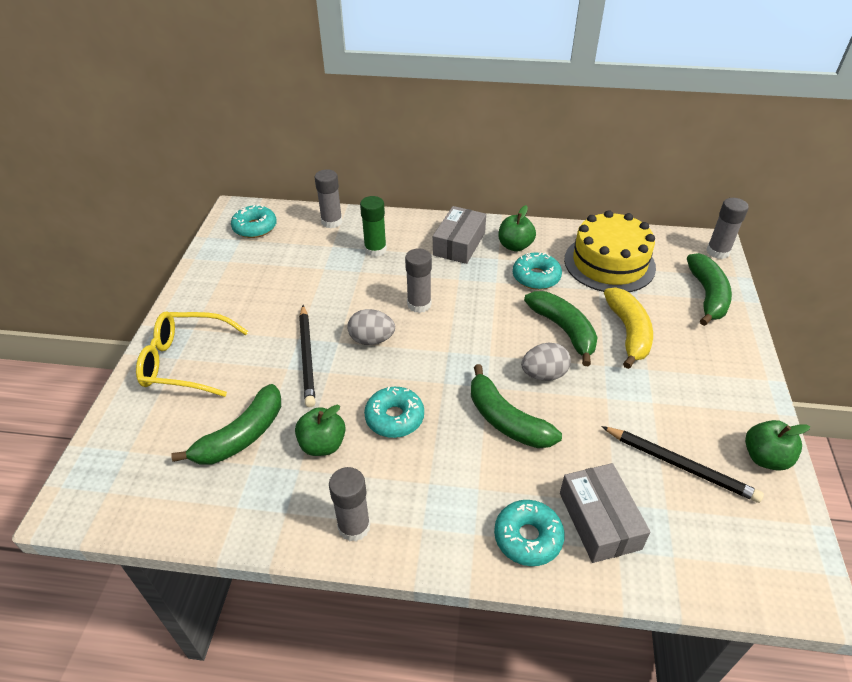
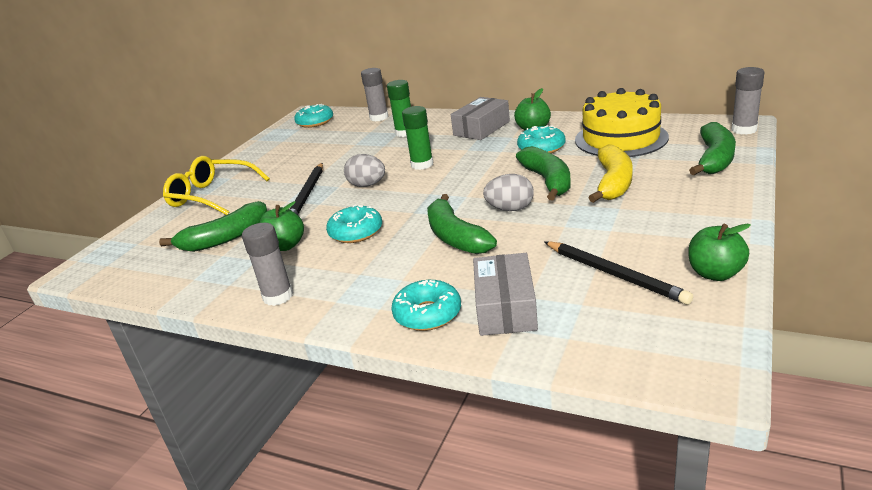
camera: 20 degrees right, 15 degrees down
grey glue stick [405,248,432,313] -> green glue stick [402,106,433,170]

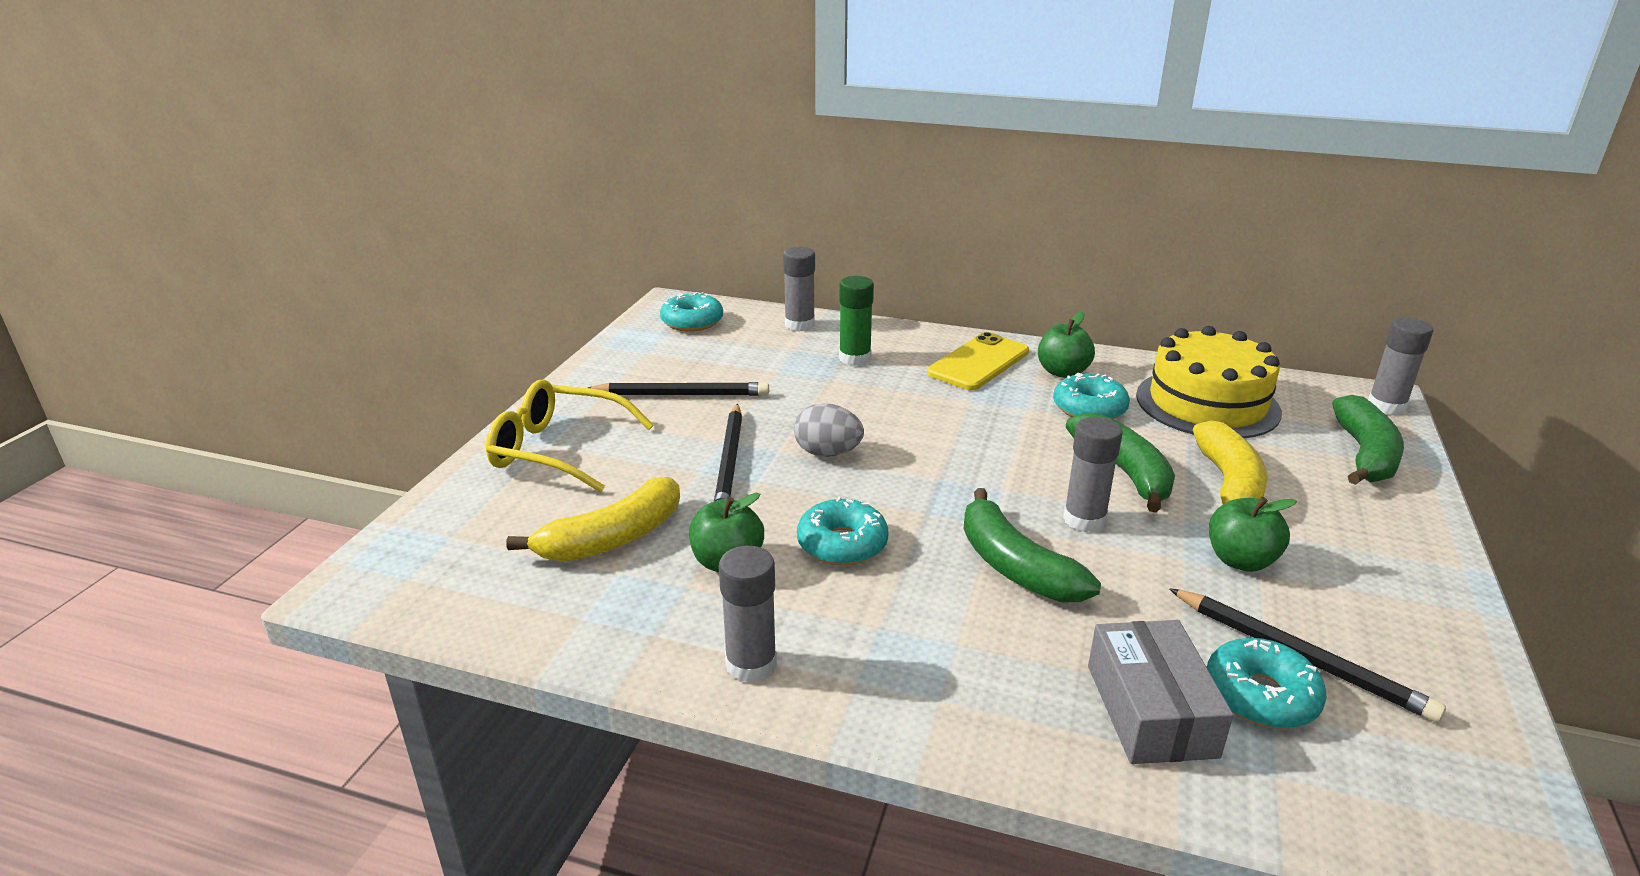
camera: 10 degrees left, 0 degrees up
green banana [159,201,267,252] -> yellow banana [506,477,680,562]
turquoise donut [391,280,461,331] -> turquoise donut moved to [1207,638,1327,729]
green glue stick [402,106,433,170] -> none
grey box [451,97,510,140] -> yellow phone [927,332,1029,390]
grey egg [483,174,534,211] -> grey glue stick [1063,417,1123,532]
green apple [688,224,751,281] -> green apple moved to [1209,497,1297,572]
none -> black pencil [588,382,769,396]

